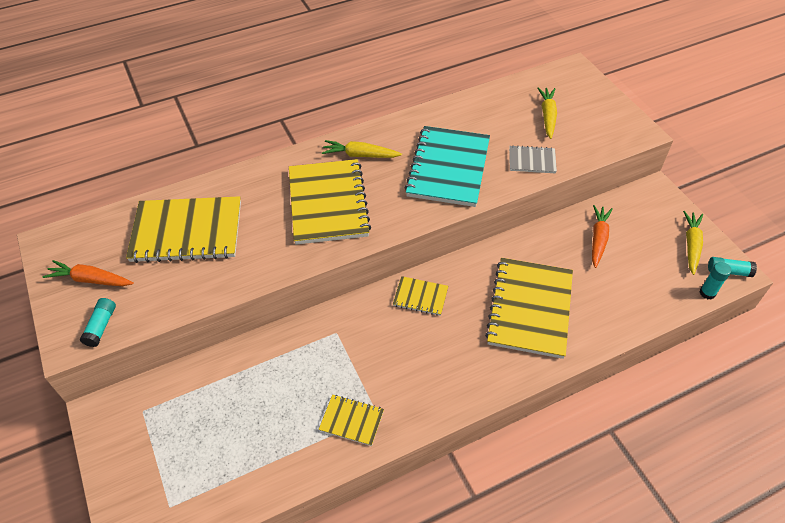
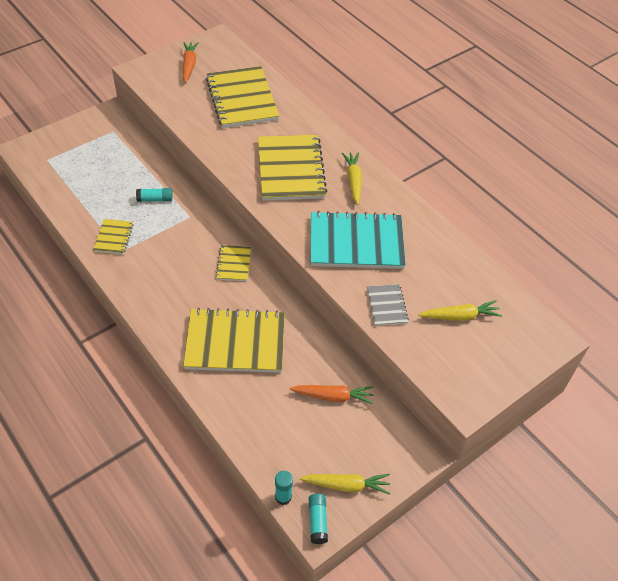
camera: 75 degrees right, 0 degrees up
turquoise glue stick [80,298,116,347] -> turquoise glue stick moved to [136,188,173,202]
yellow notebook [289,159,371,245] -> yellow notebook turned 75 degrees counterclockwise [258,135,327,201]

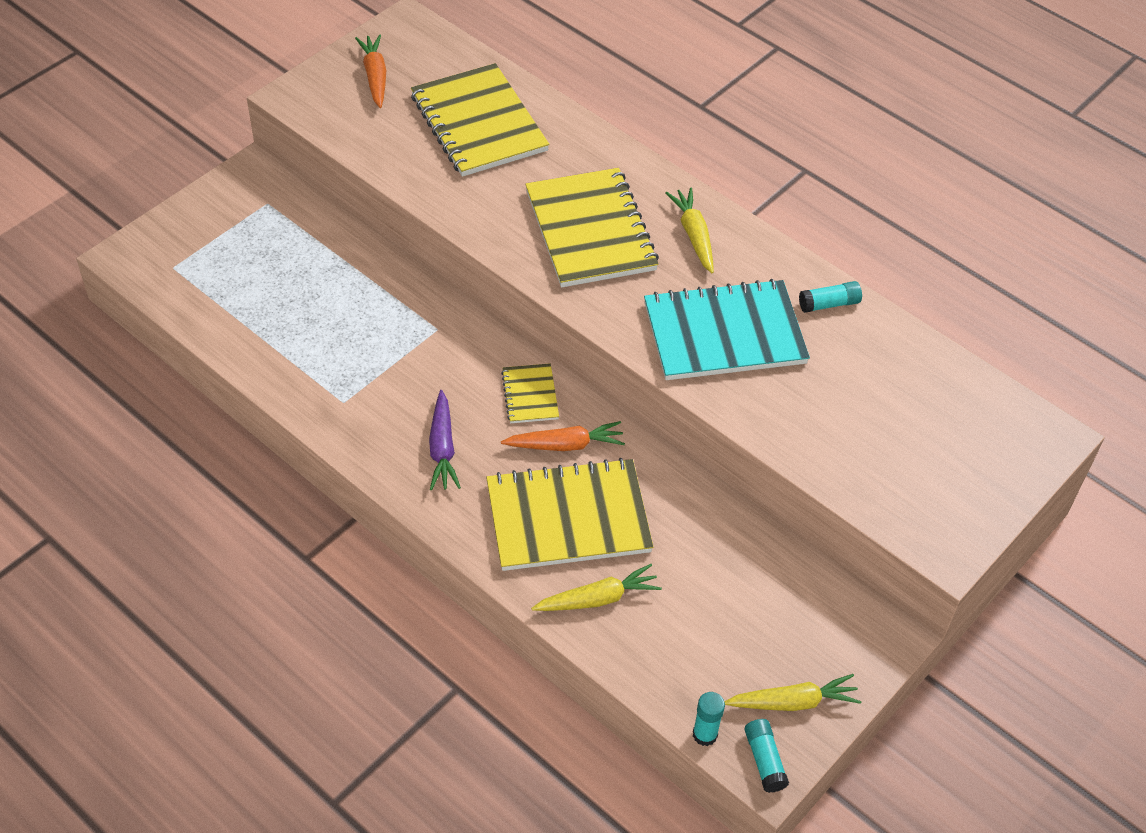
camera: 10 degrees left, 0 degrees up
yellow notebook [93,219,133,255] -> none
turquoise glue stick [136,188,173,202] -> turquoise glue stick moved to [799,281,862,313]
orange carrot [290,385,374,404] -> orange carrot moved to [501,421,625,451]
grey notebook [367,284,409,326] -> none
yellow carrot [418,300,502,321] -> yellow carrot moved to [531,564,662,611]
none -> purple carrot [429,390,461,490]

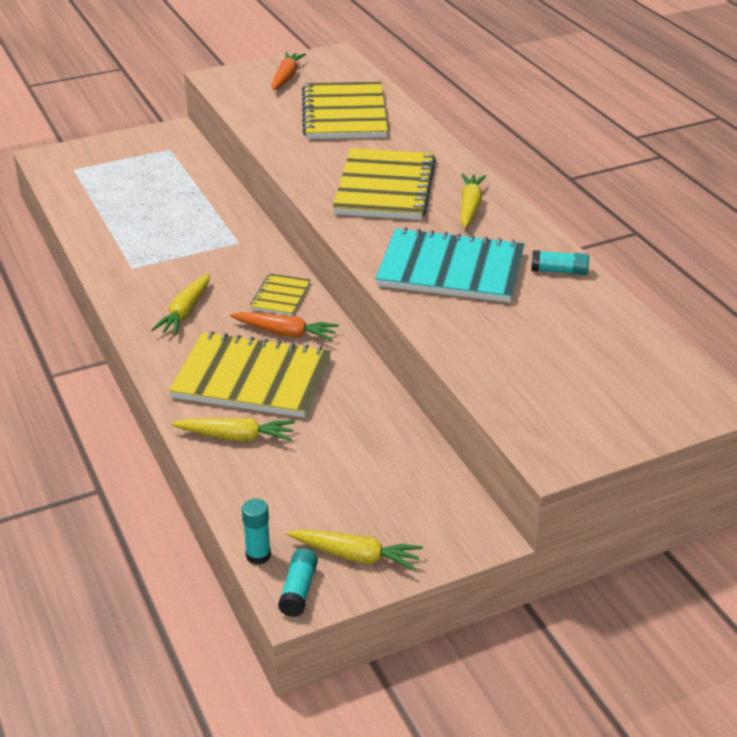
camera: 25 degrees right, 15 degrees down
purple carrot [429,390,461,490] -> yellow carrot [151,273,210,335]

